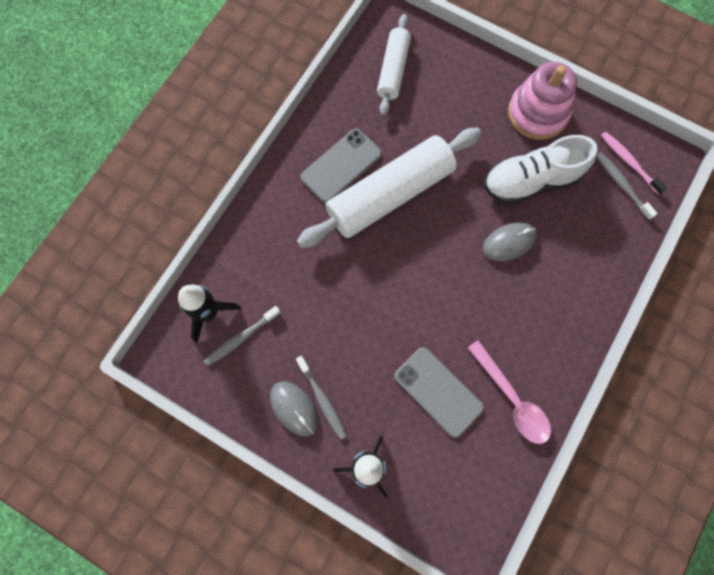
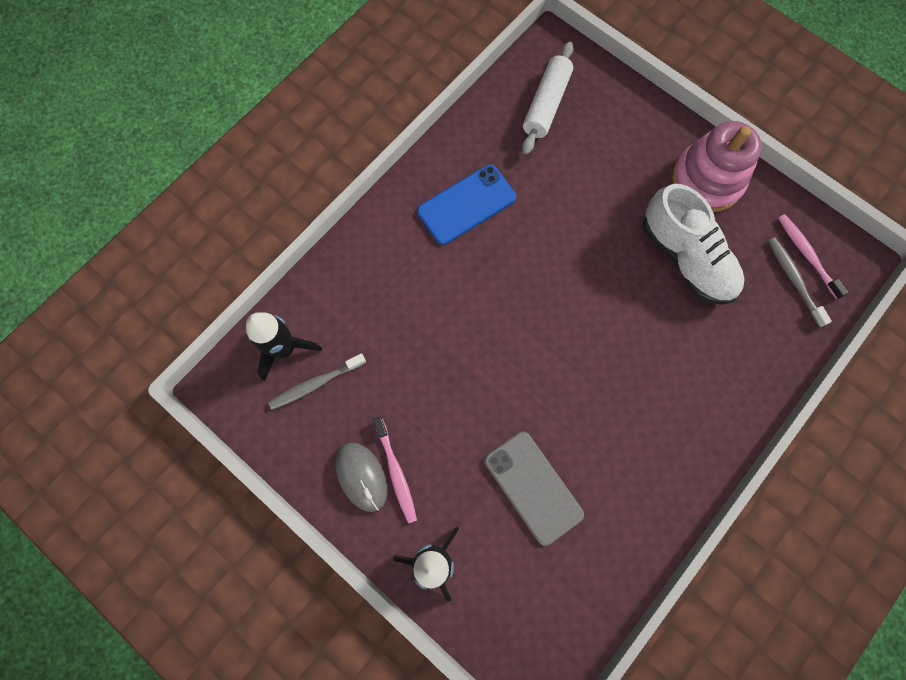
camera: 10 degrees right, 0 degrees up
grey toothbrush [296,356,347,440] -> pink toothbrush [373,417,417,524]
white rolling pin [297,127,482,248] -> none
grey phone [300,129,382,203] -> blue phone [417,164,516,245]
pink spoon [468,340,551,444] -> none
grey mouse [483,222,537,261] -> none
white shoe [484,135,597,205] -> white shoe turned 120 degrees counterclockwise [643,184,745,305]

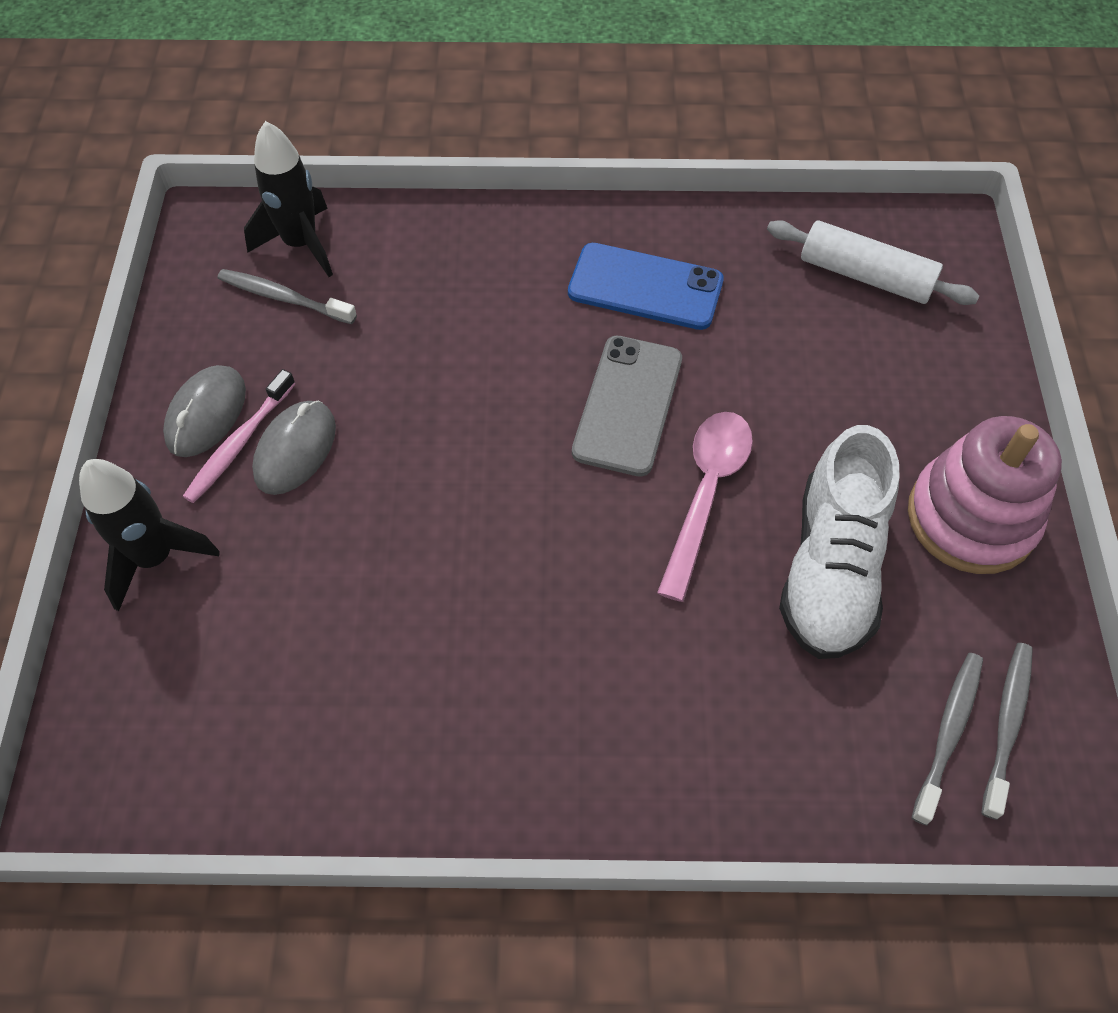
camera: 50 degrees right, 15 degrees down
grey phone [485,432,584,545] -> grey phone moved to [572,336,682,477]
white rolling pin [522,42,573,154] -> white rolling pin turned 45 degrees clockwise [767,220,979,305]
pink toothbrush [778,214,849,299] -> grey toothbrush [982,643,1033,820]
none -> grey mouse [252,400,336,495]
none -> pink spoon [657,412,753,602]

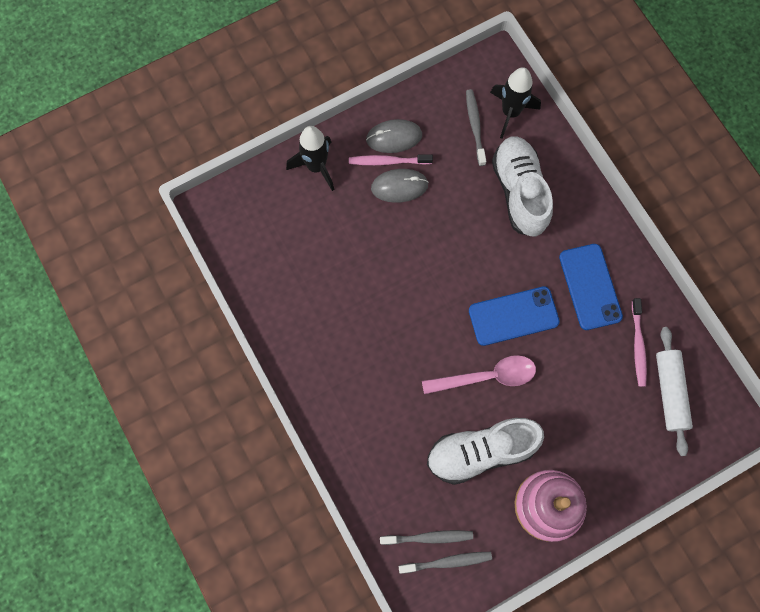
camera: 60 degrees right, 15 degrees up
grey phone [572,336,682,477] -> blue phone [469,286,560,346]
none -> white shoe [492,136,553,237]
none -> pink toothbrush [632,298,647,387]

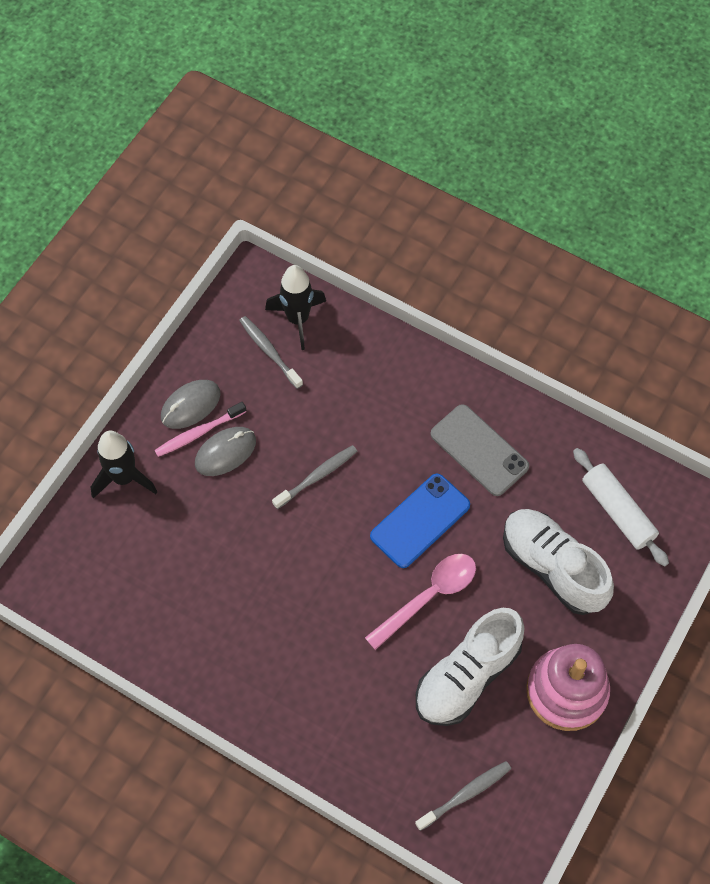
camera: 30 degrees left, 10 degrees down
grey toothbrush [399,552,492,574] -> grey toothbrush moved to [272,445,357,509]
white shoe [492,136,553,237] -> white shoe moved to [503,509,614,615]
blue phone [559,244,623,330] -> grey phone [430,404,529,496]
pink toothbrush [632,298,647,387] -> none

